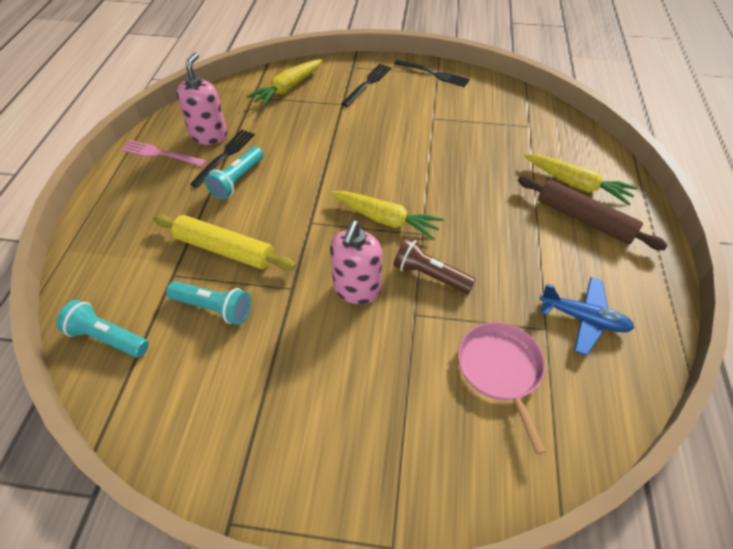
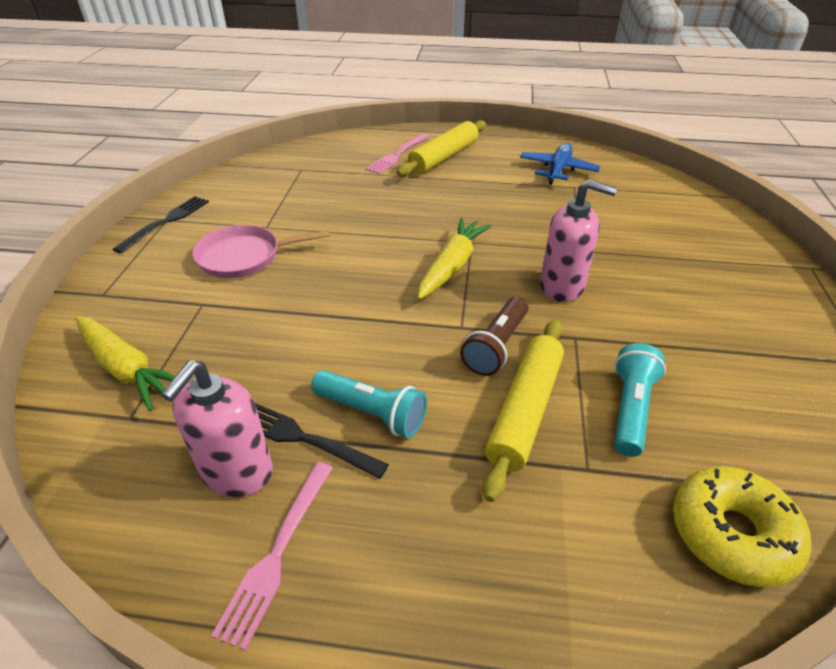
camera: 90 degrees left, 10 degrees down
turquoise flashlight [56,300,149,357] -> yellow donut [673,466,811,587]
pink soap dispenser [176,52,227,145] -> pink soap dispenser turned 75 degrees counterclockwise [161,361,273,497]
black fork [341,64,392,107] -> none
brown flashlight [393,238,476,294] -> brown flashlight moved to [460,296,528,376]
pink pan [458,322,546,455] -> pink pan moved to [192,225,330,278]
brown rolling pin [518,176,668,250] -> yellow rolling pin [397,120,486,176]
yellow carrot [524,154,638,205] -> pink fork [365,134,429,174]

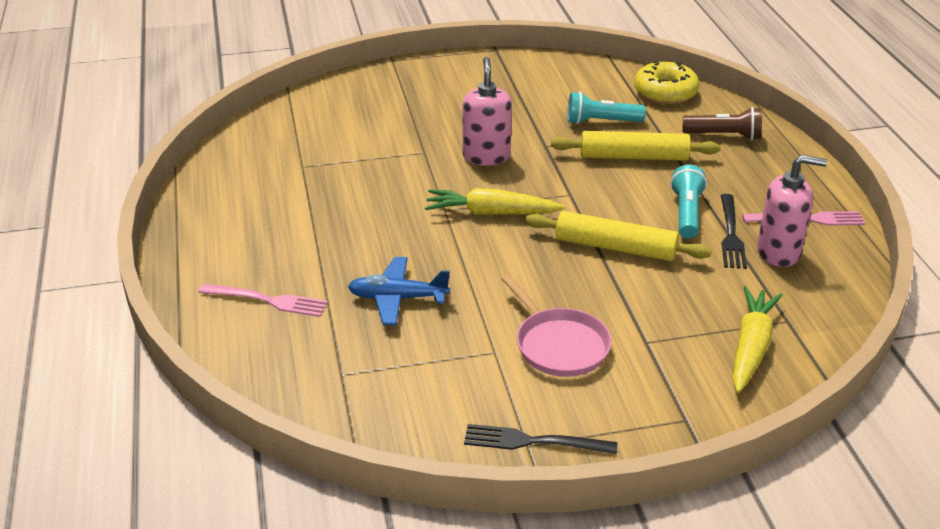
camera: 110 degrees left, 5 degrees down
yellow rolling pin [397,120,486,176] -> yellow rolling pin moved to [525,211,712,261]
brown flashlight [460,296,528,376] -> brown flashlight moved to [683,107,762,140]
blue plane [520,143,601,185] -> blue plane moved to [348,257,450,325]

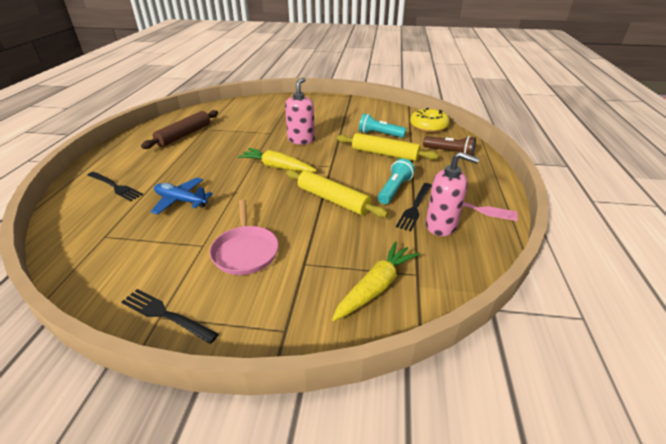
camera: 20 degrees right, 0 degrees up
pink fork [198,284,328,317] -> black fork [87,172,143,201]
none -> brown rolling pin [141,110,218,149]

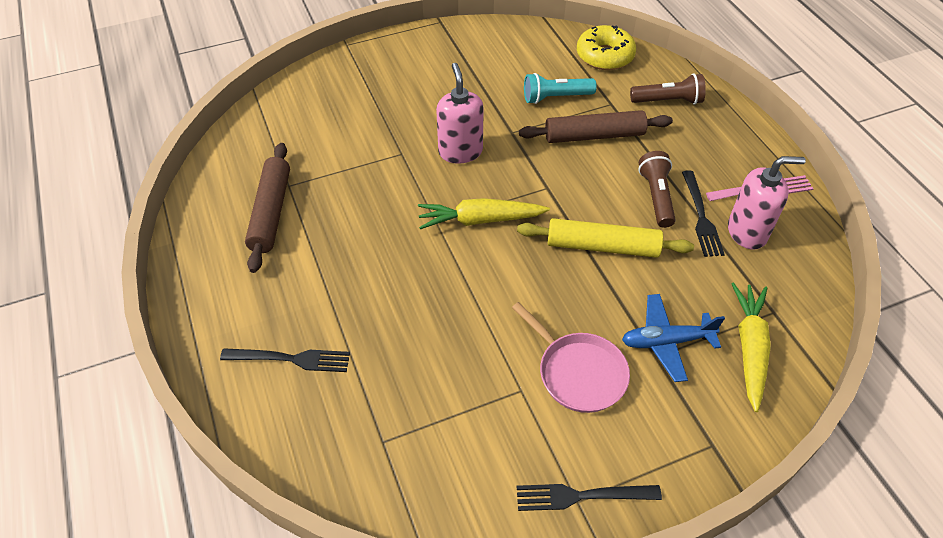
camera: 30 degrees left, 15 degrees up
blue plane [151,177,213,215] -> blue plane moved to [622,294,725,382]
yellow rolling pin [337,133,439,161] -> brown rolling pin [519,110,673,143]
turquoise flashlight [378,158,415,204] -> brown flashlight [638,151,676,228]

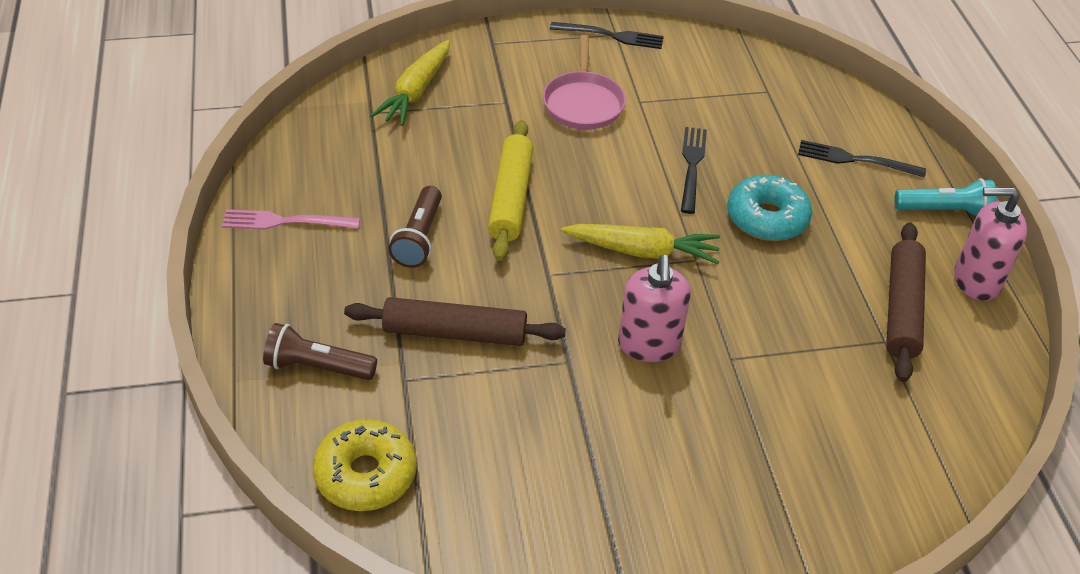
camera: 170 degrees left, 5 degrees down
pink pan [512,302,630,413] -> pink pan turned 150 degrees counterclockwise [543,35,626,130]
yellow rolling pin [517,218,694,258] -> yellow rolling pin turned 75 degrees clockwise [488,120,533,261]
turquoise flashlight [524,73,597,104] -> turquoise flashlight moved to [894,178,997,216]
blue plane [622,294,725,382] -> none
black fork [682,170,725,257] -> black fork moved to [681,127,707,214]
pink soap dispenser [728,156,806,249] -> pink soap dispenser moved to [954,187,1027,301]
none -> turquoise donut [727,175,812,241]

